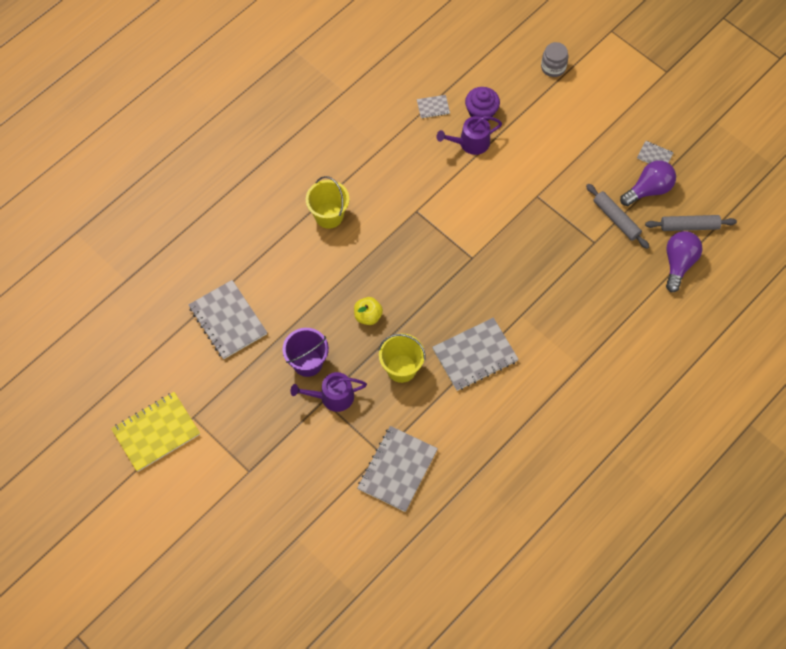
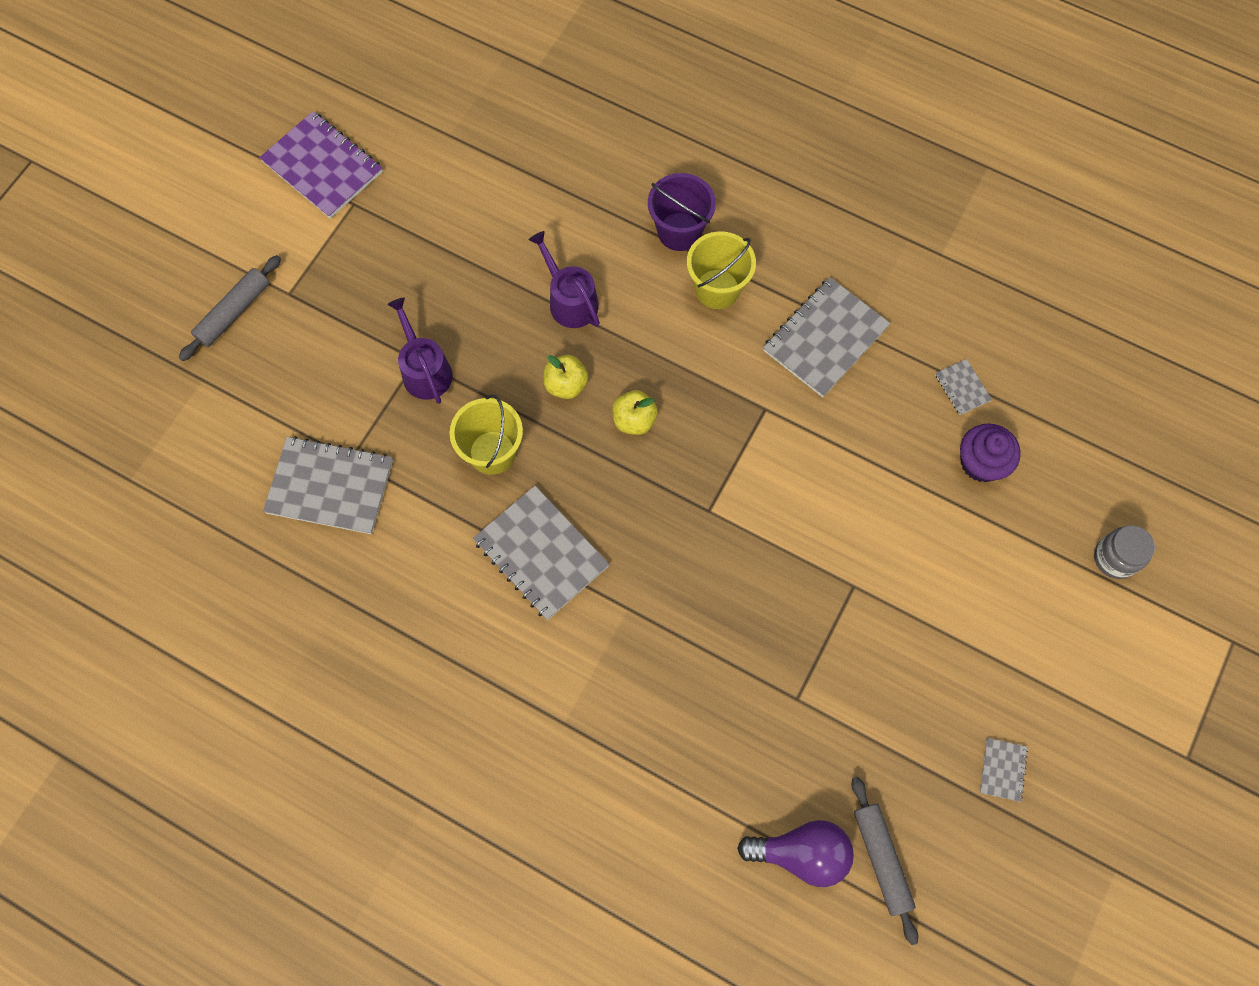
camera: 75 degrees right, 5 degrees up
yellow notebook [111,392,200,472] -> purple notebook [259,111,383,219]
grey notebook [188,280,267,359] -> grey notebook moved to [763,277,891,397]
purple bucket [282,328,329,377] -> purple bucket moved to [648,173,716,251]
purple watering can [437,116,502,155] -> purple watering can moved to [529,231,600,328]
grey rolling pin [586,184,649,249] -> grey rolling pin moved to [179,255,281,361]
purple light bulb [620,160,676,206] -> none
none -> yellow apple [612,390,658,435]

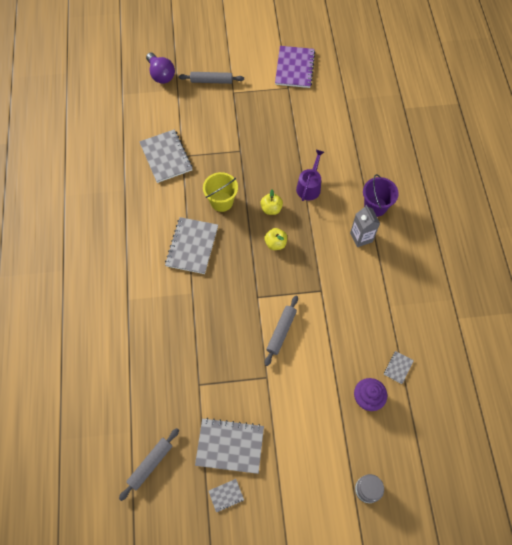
camera: 55 degrees right, 5 degrees down
purple watering can [387,298,453,404] -> none
yellow bucket [687,231,756,309] -> grey carton [350,205,380,247]
purple light bulb [737,820,854,887] -> purple light bulb moved to [146,52,175,84]
grey notebook [763,277,891,397] -> grey notebook moved to [195,418,264,474]
none -> grey rolling pin [265,296,298,366]

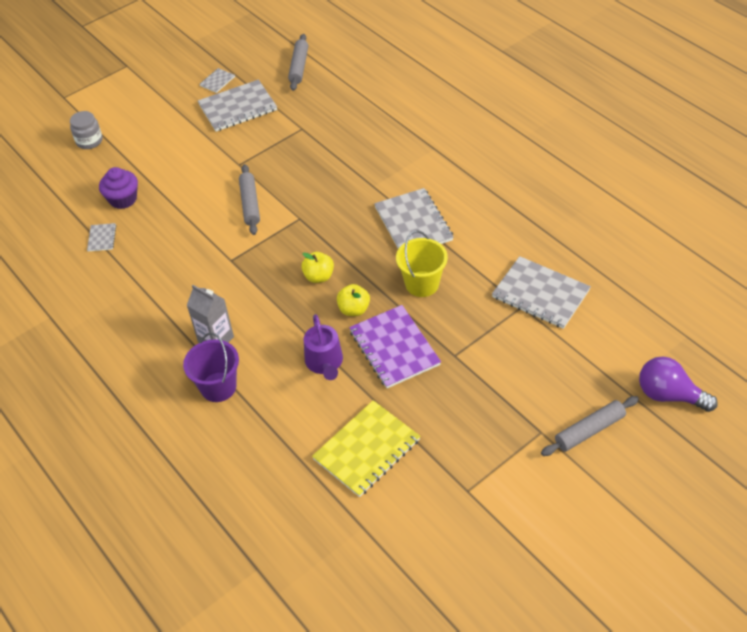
camera: 150 degrees right, 15 degrees down
purple notebook [275,46,315,88] -> purple notebook moved to [349,305,441,388]
none -> yellow notebook [312,400,420,497]

